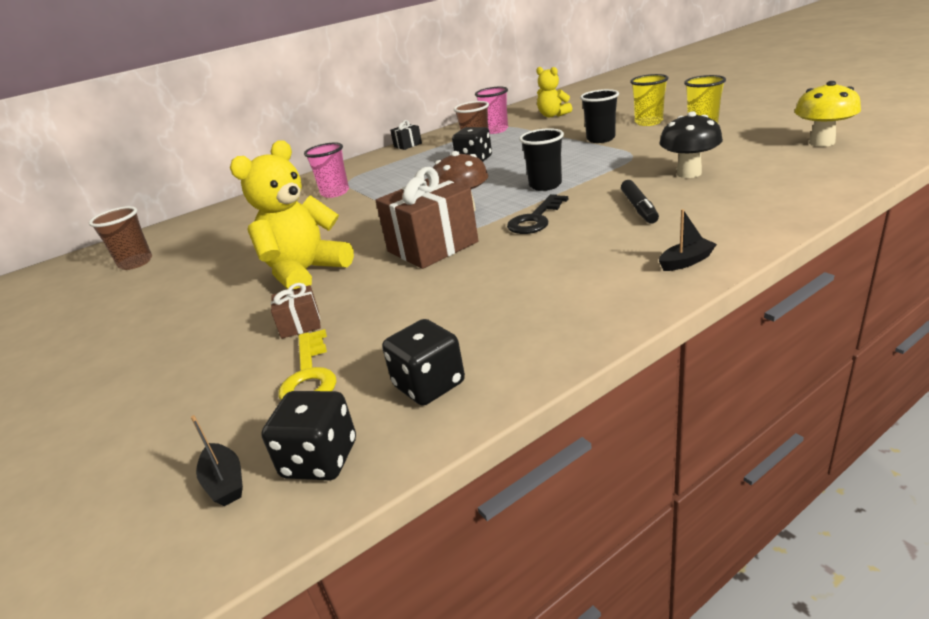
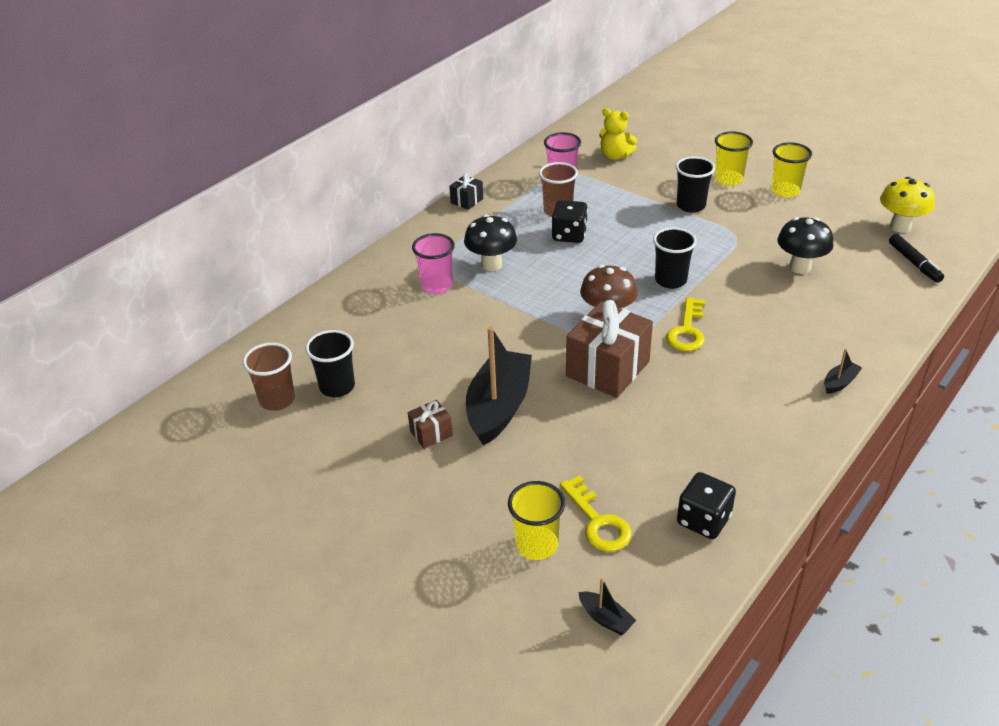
camera: 20 degrees left, 10 degrees up
yellow teddy bear [230,141,354,289] -> black boat [466,326,532,445]
black dice [261,391,356,480] -> none
brown gift [271,283,321,339] -> brown gift moved to [408,400,453,449]
black key [507,194,568,234] -> yellow key [666,297,705,351]
black marker [621,180,659,223] -> black marker moved to [889,234,944,283]
none -> black cup [305,330,355,397]
none -> black mushroom [464,214,517,271]
none -> yellow cup [508,481,565,560]

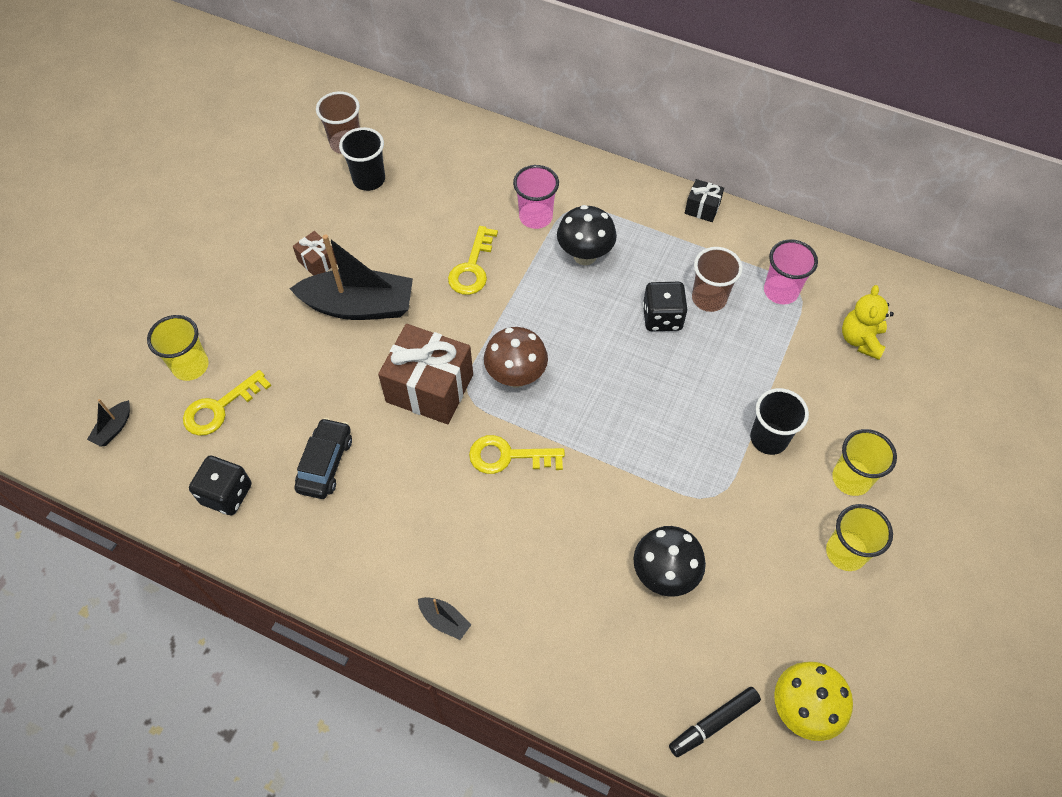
camera: 75 degrees right, 20 degrees up
black cup [653,227,697,289] -> none
none -> black car [294,418,352,499]
none -> yellow key [448,226,498,295]

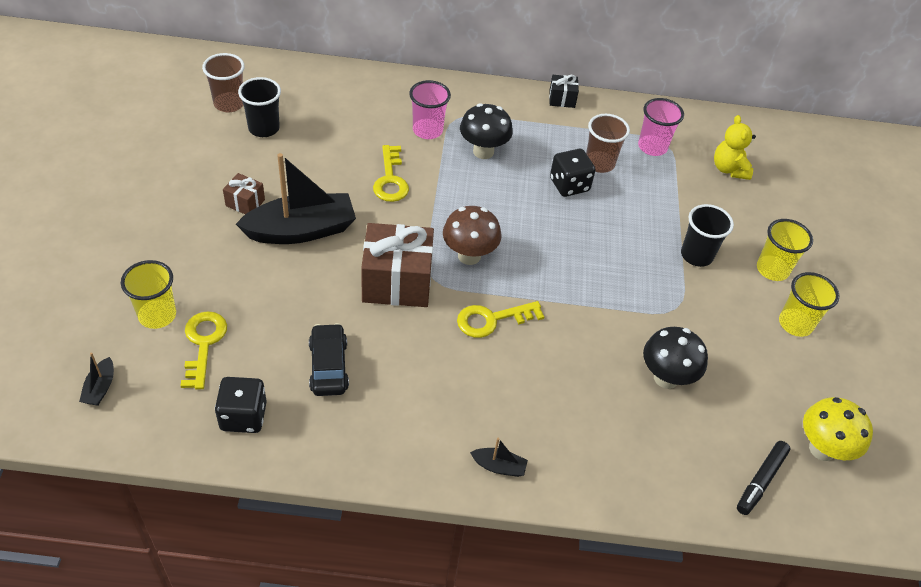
camera: 25 degrees left, 10 degrees down
yellow key [183,370,271,436] -> yellow key turned 150 degrees clockwise [180,311,227,389]

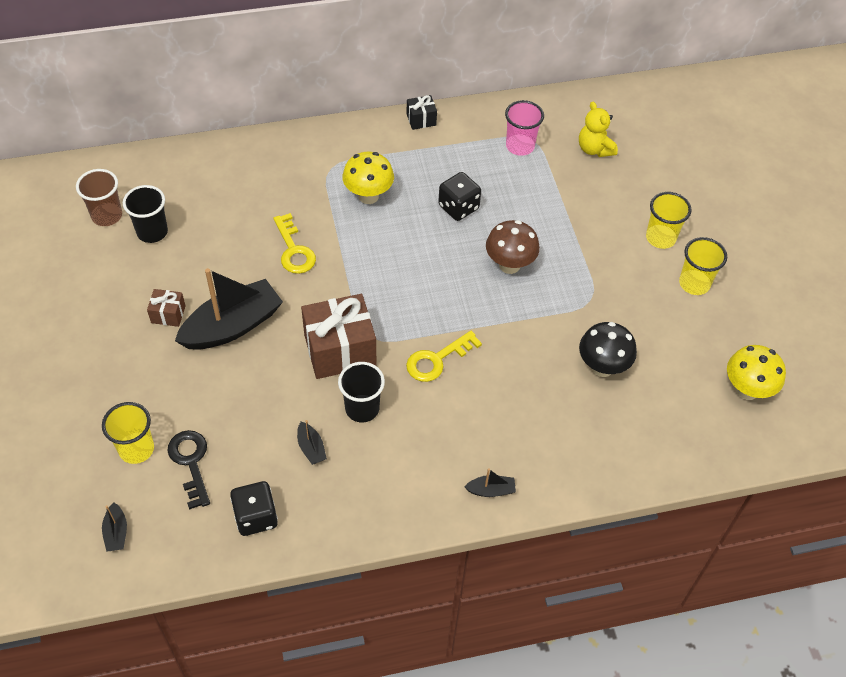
camera: 15 degrees left, 5 degrees up
yellow key [180,311,227,389] -> black key [168,430,210,510]
black car [309,323,349,396] -> black boat [297,420,327,465]
pink cup [409,80,451,139] -> none
brown mushroom [443,206,501,265] -> brown mushroom moved to [486,220,540,274]
black mushroom [460,103,513,159] -> yellow mushroom [342,152,394,204]
brown cup [586,114,630,173] -> none
black cup [681,204,734,267] -> black cup moved to [338,362,385,422]
black marker [737,441,790,515] -> none

